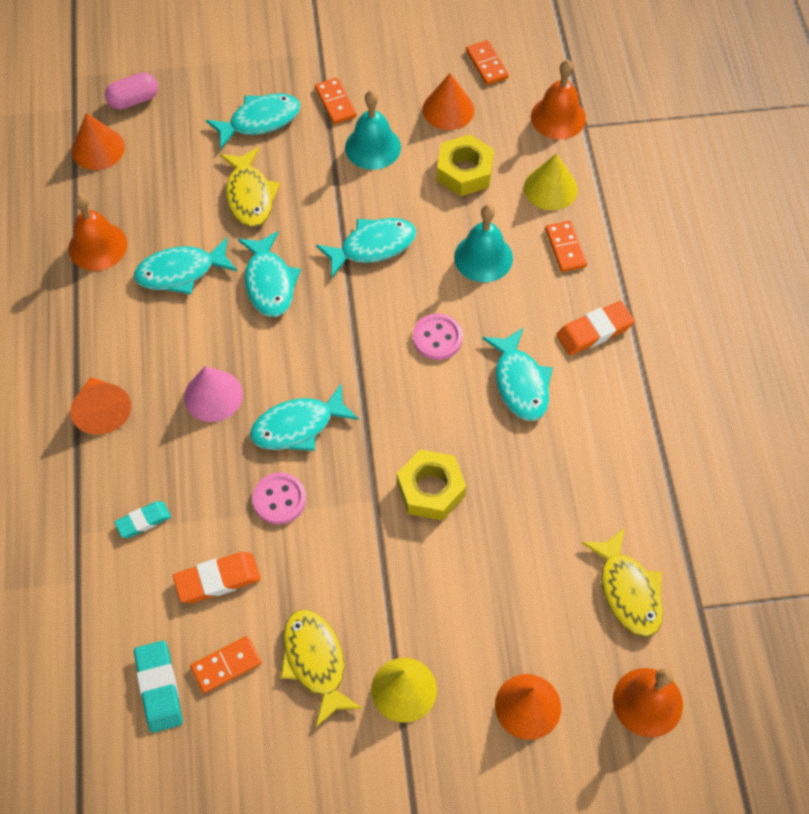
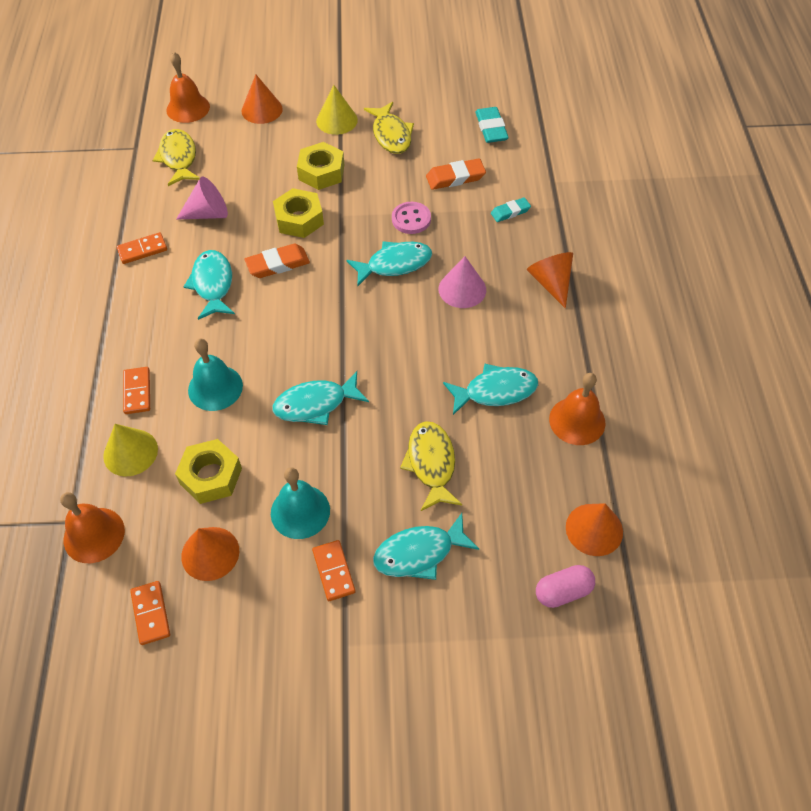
camera: 175 degrees left, 5 degrees down
orange domino [190,636,262,693] -> orange domino moved to [117,232,167,264]
turquoise fish [238,231,301,317] -> none
pink button [413,314,463,360] -> none
orange eraser [556,301,635,355] -> orange eraser moved to [245,244,310,278]
none -> pink cone [176,177,228,220]
none -> yellow nut [297,142,344,190]

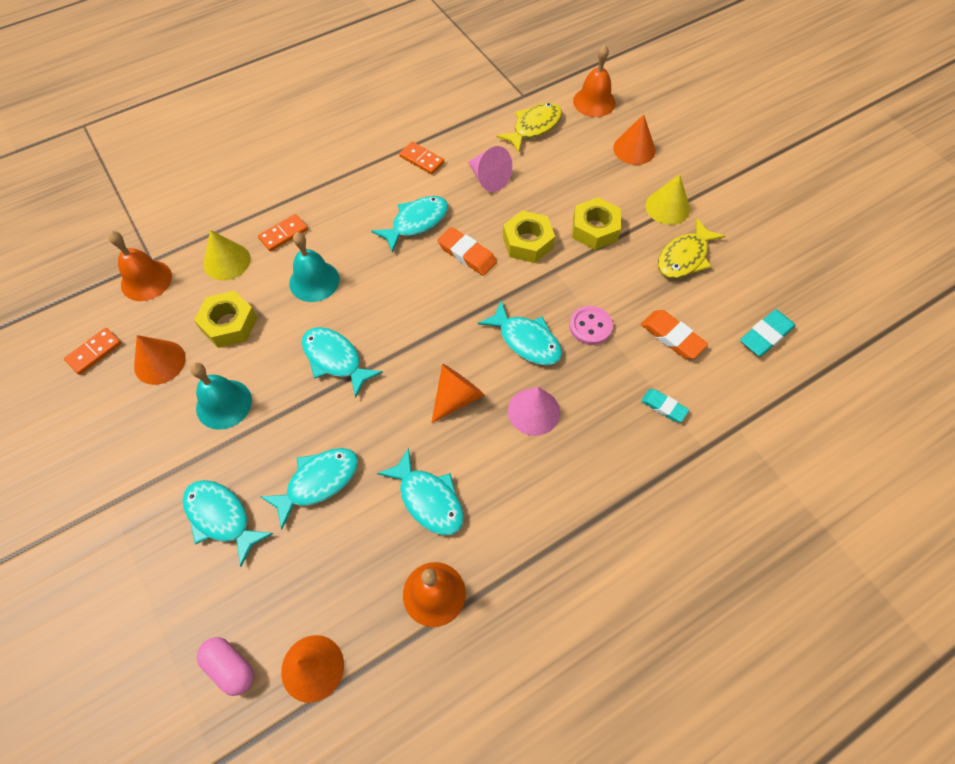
camera: 60 degrees right, 5 degrees up
orange domino [312,540,356,601] -> none
yellow fish [400,421,462,511] -> turquoise fish [261,448,358,530]
orange cone [527,252,573,309] -> orange cone moved to [431,364,485,423]

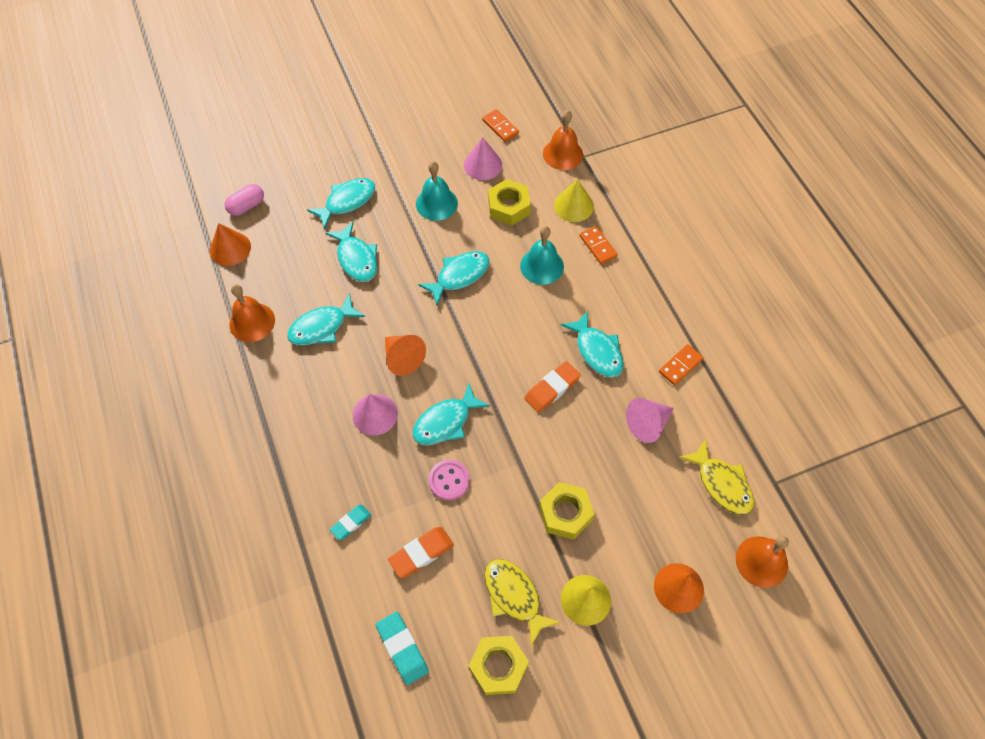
camera: 100 degrees right, 0 degrees up
orange cone [134,335,186,385] -> pink cone [464,137,502,180]
yellow nut [503,211,555,263] -> yellow nut moved to [468,636,529,695]

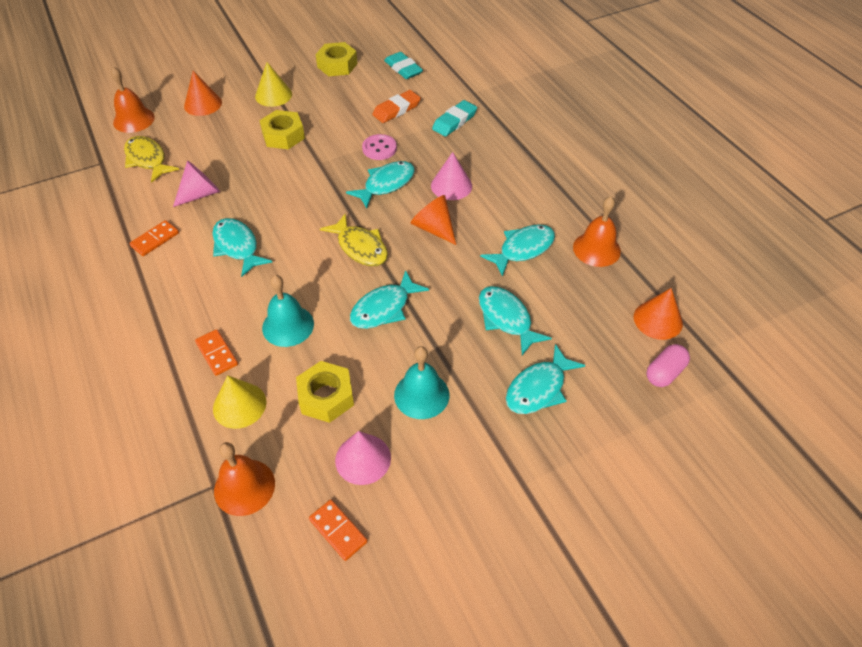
camera: 175 degrees right, 10 degrees down
turquoise eraser [330,505,371,540] -> turquoise eraser [432,100,477,137], size x1.53
yellow fish [484,559,561,646] -> yellow fish moved to [320,213,388,266]
orange eraser [524,361,581,413] -> none

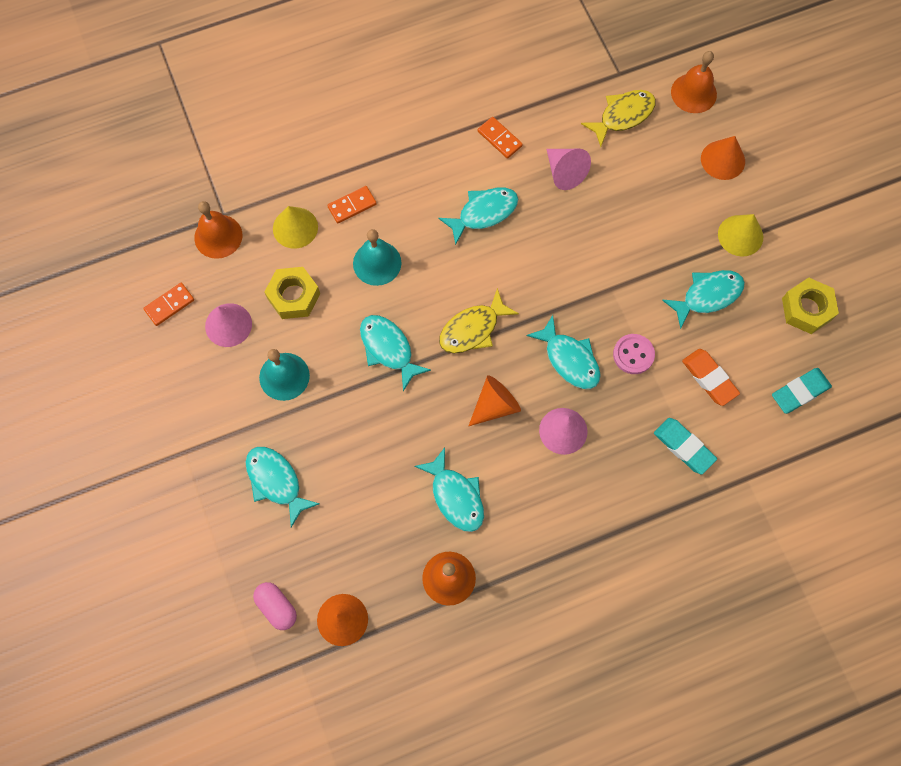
camera: 95 degrees right, 20 degrees up
yellow nut [259,110,305,149] -> none
turquoise fish [479,286,552,355] -> turquoise fish moved to [662,270,745,329]

